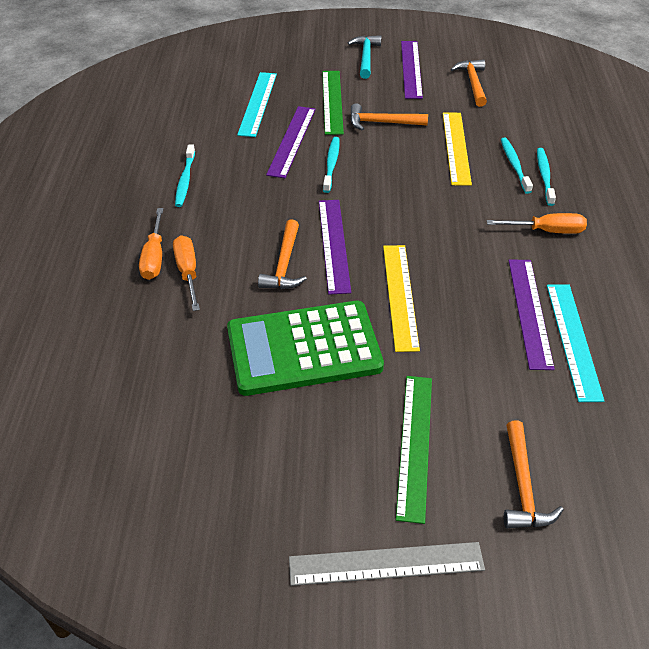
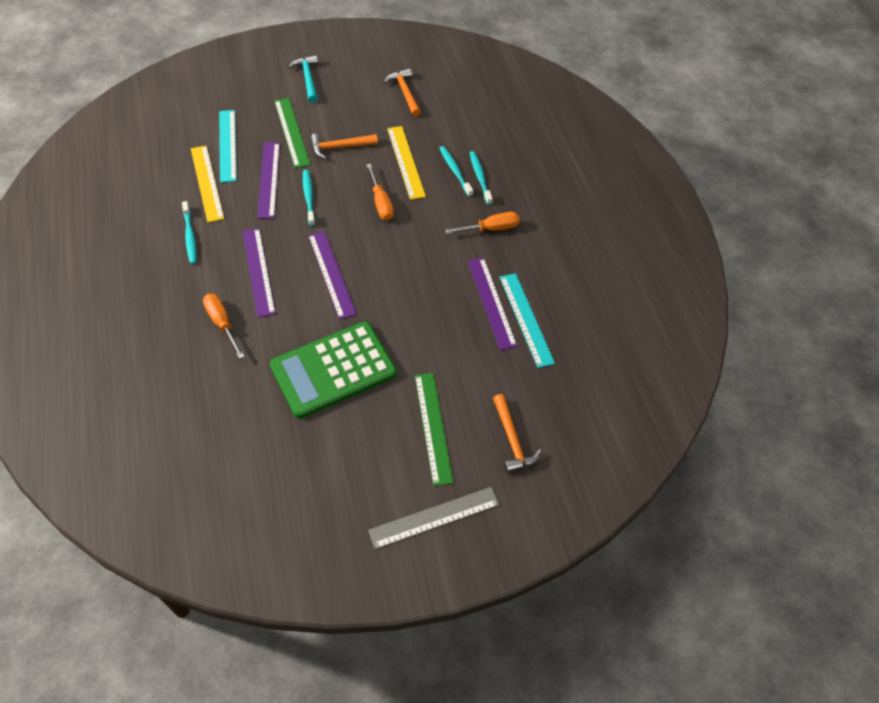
camera: 20 degrees left, 10 degrees up
orange screwdriver [139,208,163,280] -> orange screwdriver moved to [366,164,394,220]
orange hammer [258,219,307,289] -> none
yellow ruler [383,245,420,352] -> yellow ruler moved to [191,146,224,222]
purple ruler [401,41,423,99] -> purple ruler moved to [242,228,276,317]

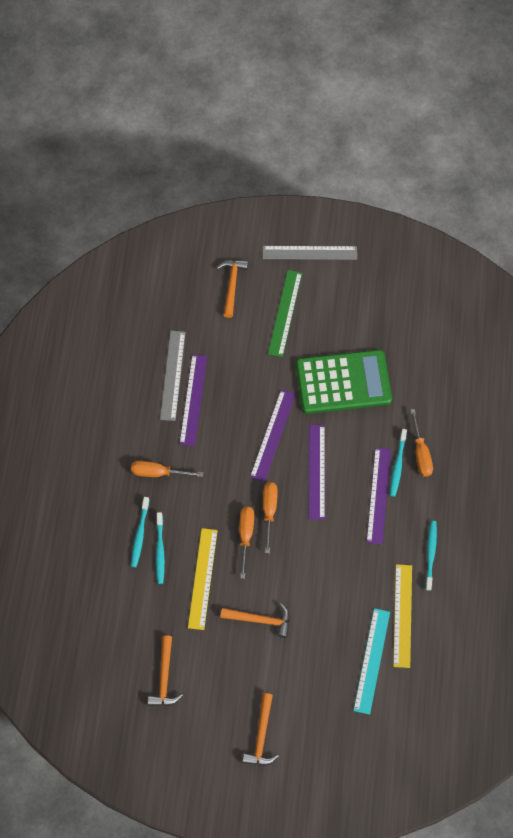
camera: 155 degrees left, 10 degrees up
purple ruler [257,142,280,219] -> purple ruler moved to [250,389,296,482]
green ruler [274,98,311,168] -> none
turquoise hammer [289,55,318,103] -> orange hammer [242,693,279,766]
turquoise toothbrush [303,170,315,226] -> turquoise toothbrush moved to [390,429,407,497]
turquoise ruler [499,273,555,368] -> grey ruler [160,331,186,421]
none -> orange screwdriver [263,482,278,553]

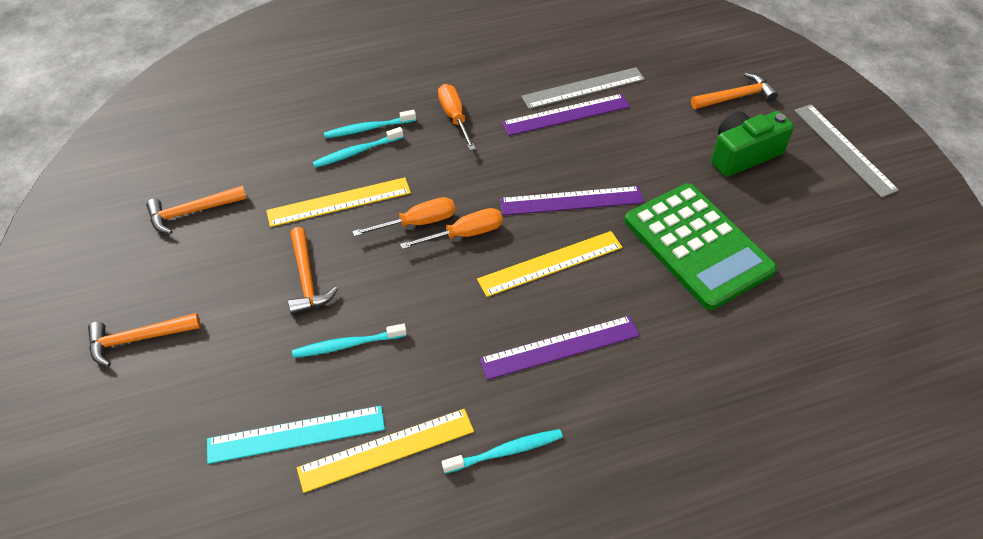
camera: 65 degrees right, 15 degrees down
green ruler [268,270,302,357] -> green camera [711,111,794,177]
purple ruler [309,425,325,520] -> yellow ruler [477,231,622,297]
turquoise toothbrush [390,429,407,497] -> turquoise toothbrush moved to [292,324,407,358]
orange screwdriver [410,409,433,477] -> none

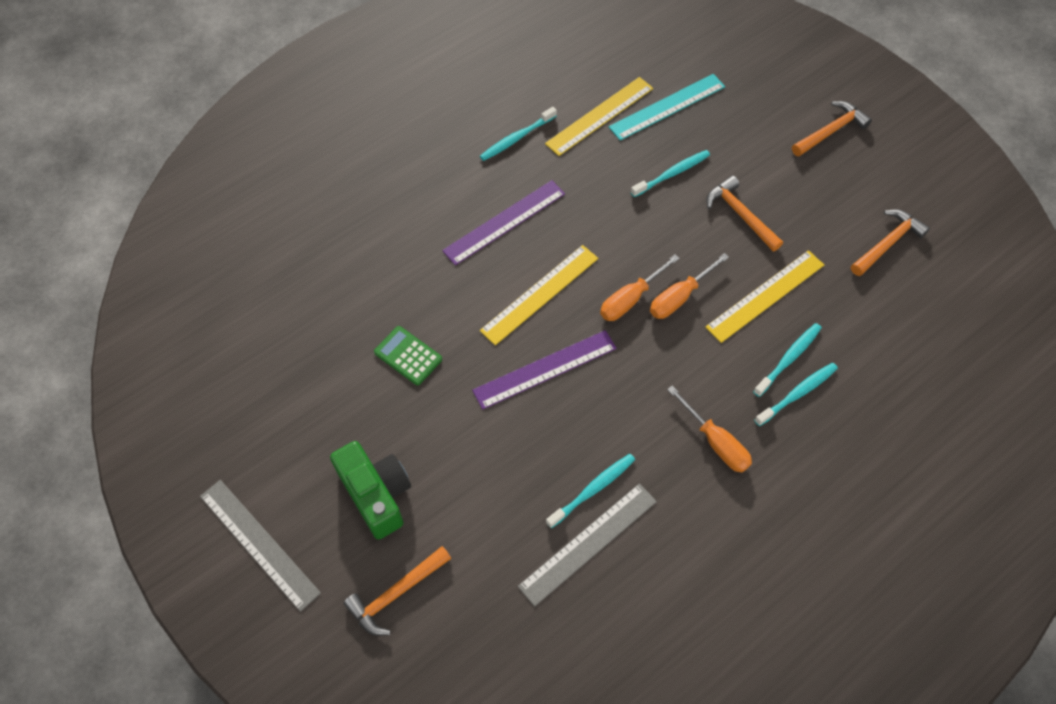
camera: 160 degrees right, 10 degrees up
purple ruler [502,94,630,136] -> turquoise toothbrush [546,454,635,529]
green calculator [624,183,777,310] -> green calculator [374,326,442,385], size x0.44
green camera [711,111,794,177] -> green camera turned 75 degrees counterclockwise [330,441,411,540]

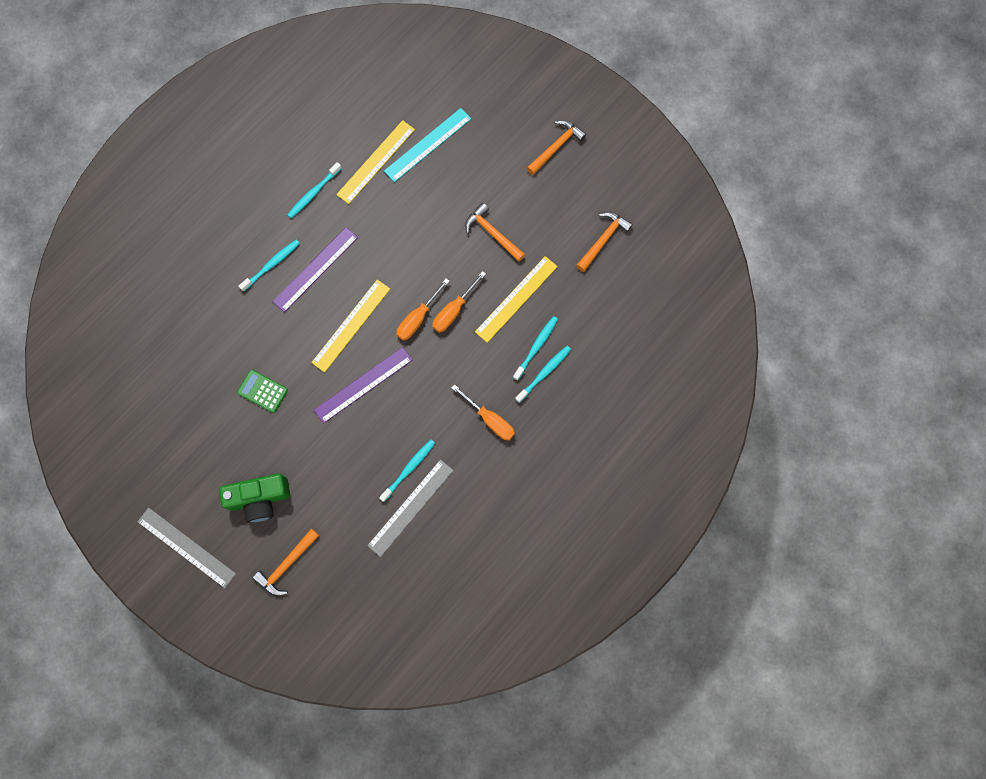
camera: 10 degrees left, 15 degrees up
green camera [330,441,411,540] -> green camera turned 120 degrees clockwise [219,474,290,523]
turquoise toothbrush [631,150,710,197] -> turquoise toothbrush moved to [238,240,300,292]

